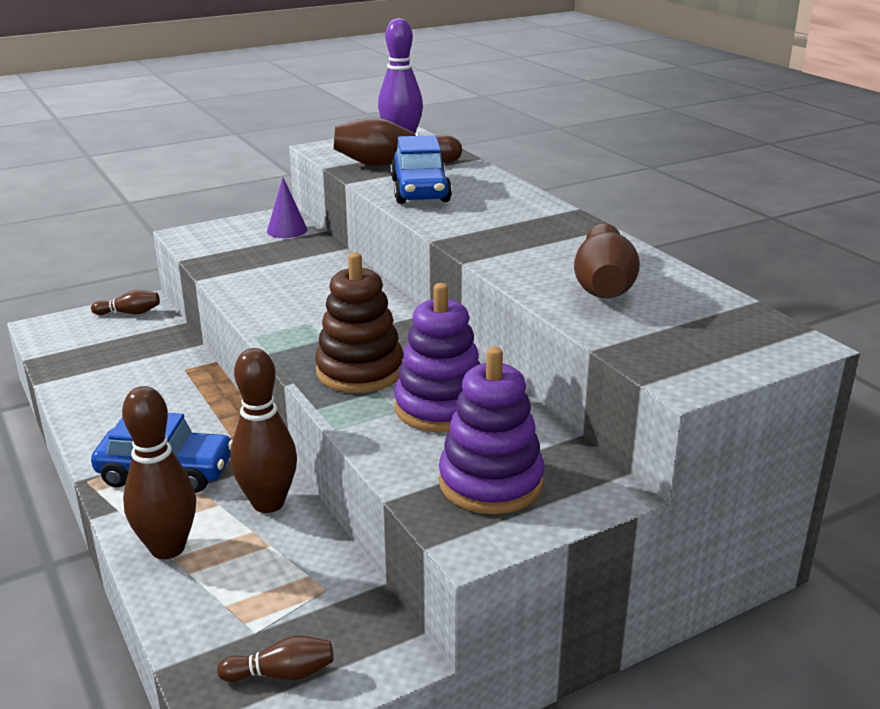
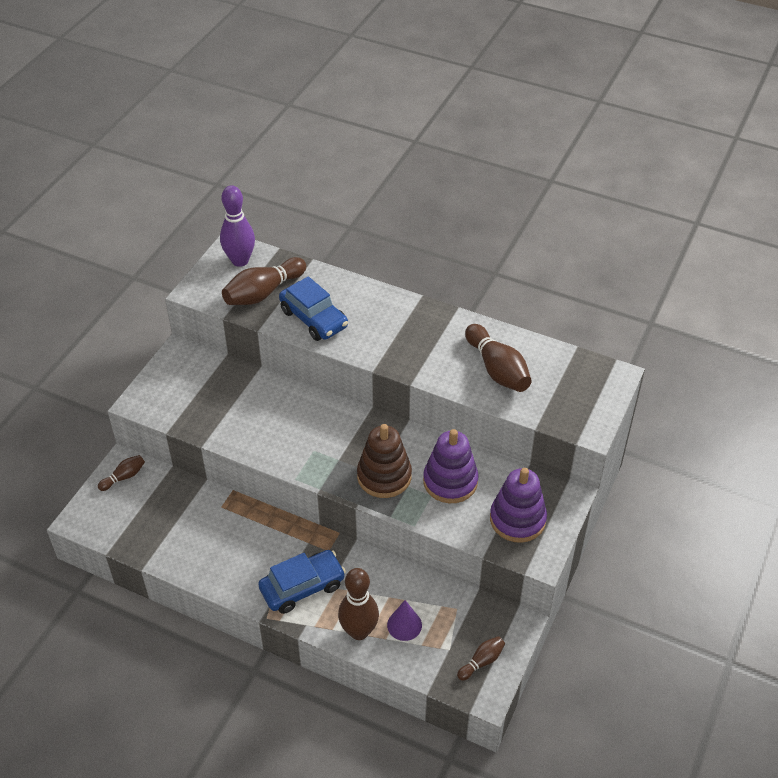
camera: 35 degrees left, 20 degrees up
brown bowling pin [230,348,297,513] -> none
purple cone [267,178,308,238] -> purple cone moved to [387,600,422,641]

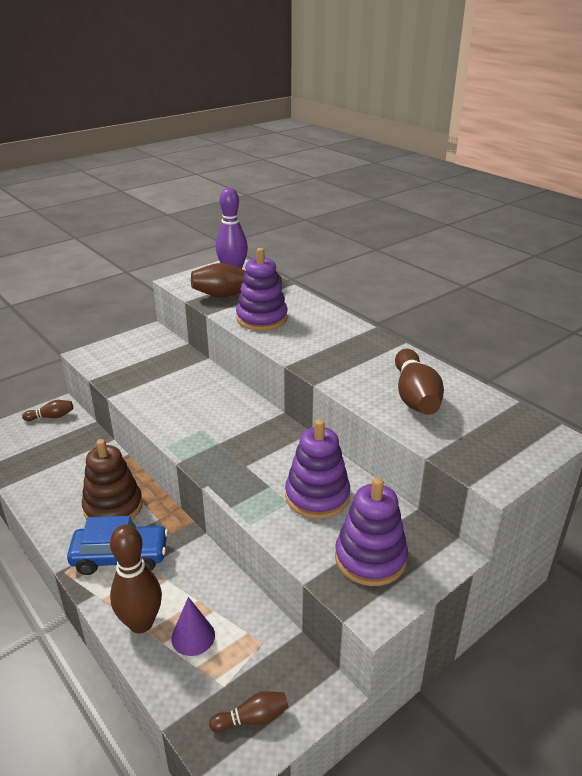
camera: 25 degrees right, 15 degrees down
blue car [279,276,348,341] -> purple stacking toy [236,248,288,331]
brown stacking toy [357,424,412,498] -> brown stacking toy moved to [82,439,143,520]

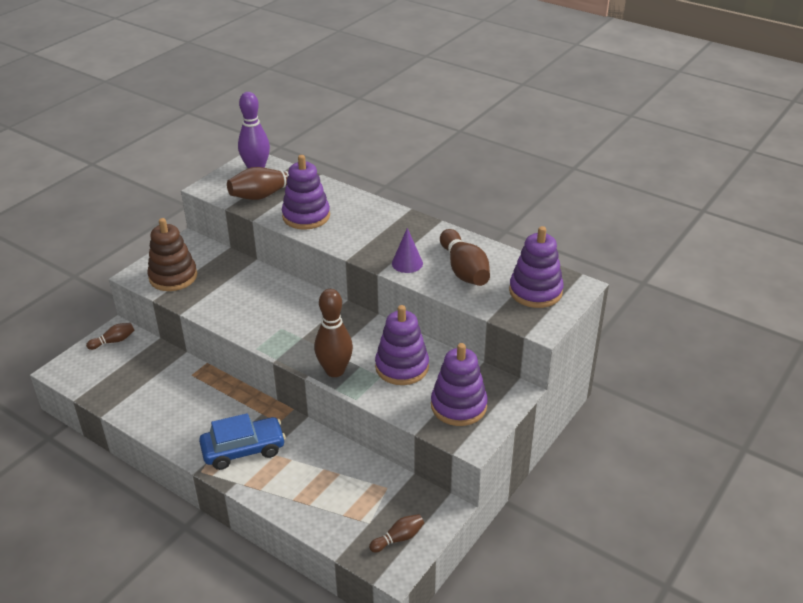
camera: 15 degrees left, 5 degrees up
brown stacking toy [82,439,143,520] -> brown stacking toy moved to [147,218,197,291]
brown bowling pin [110,525,162,633] -> brown bowling pin moved to [314,289,353,377]
purple cone [171,597,215,656] -> purple cone moved to [392,228,423,273]
none -> purple stacking toy [509,226,564,308]

